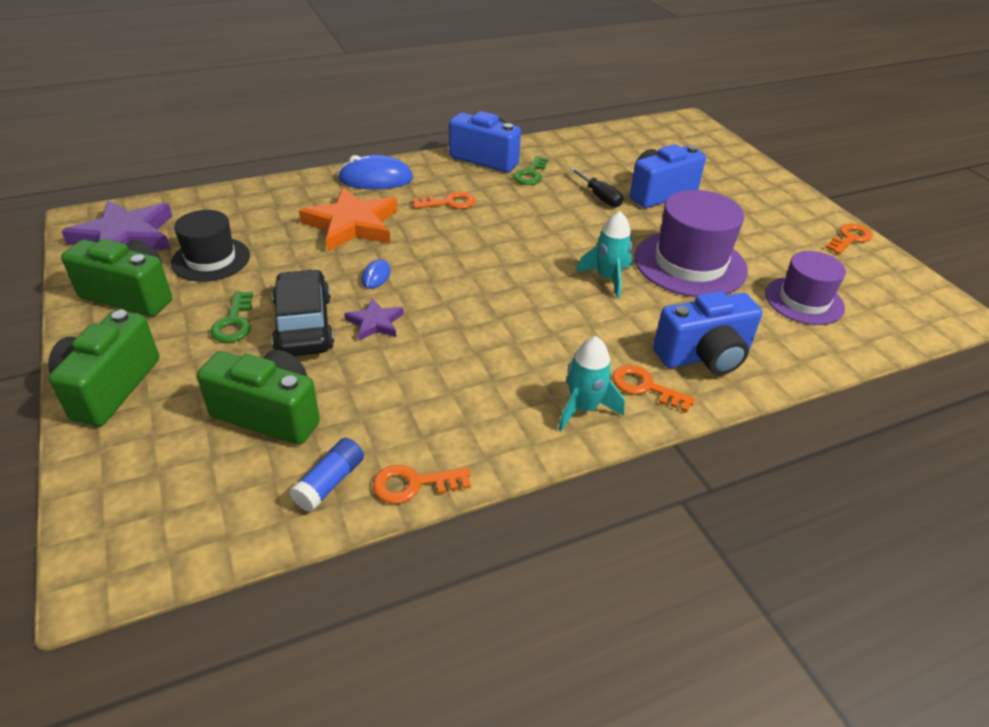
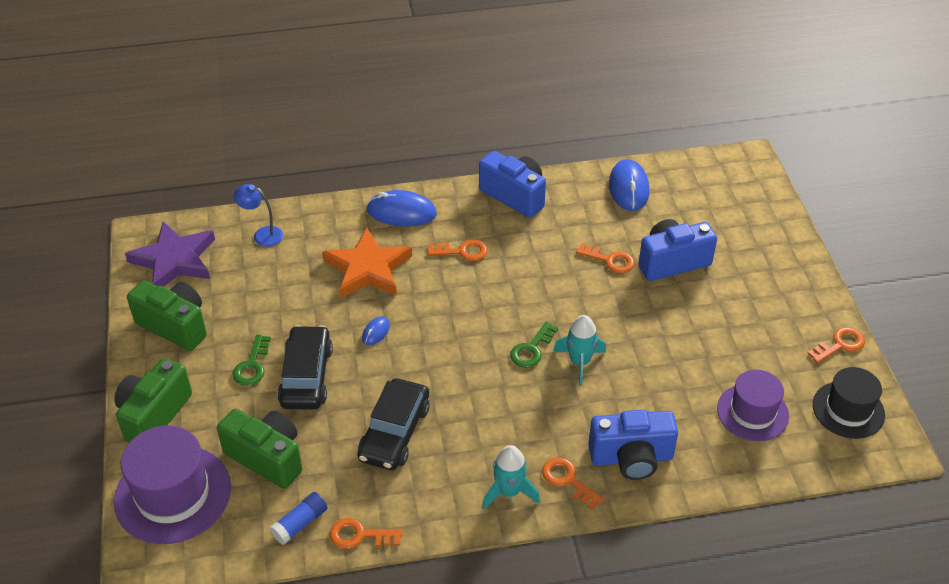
camera: 15 degrees right, 5 degrees up
black hat [171,210,250,282] -> black hat moved to [813,367,885,439]
purple star [344,298,404,341] -> none
green key [513,156,549,185] -> green key moved to [510,322,558,368]
black screwdriver [570,168,623,207] -> orange key [576,243,635,273]
purple hat [634,190,748,297] -> purple hat moved to [114,425,231,544]
none -> blue lamp [233,184,283,247]
none -> black car [357,378,430,470]
none -> blue mouse [609,159,649,211]

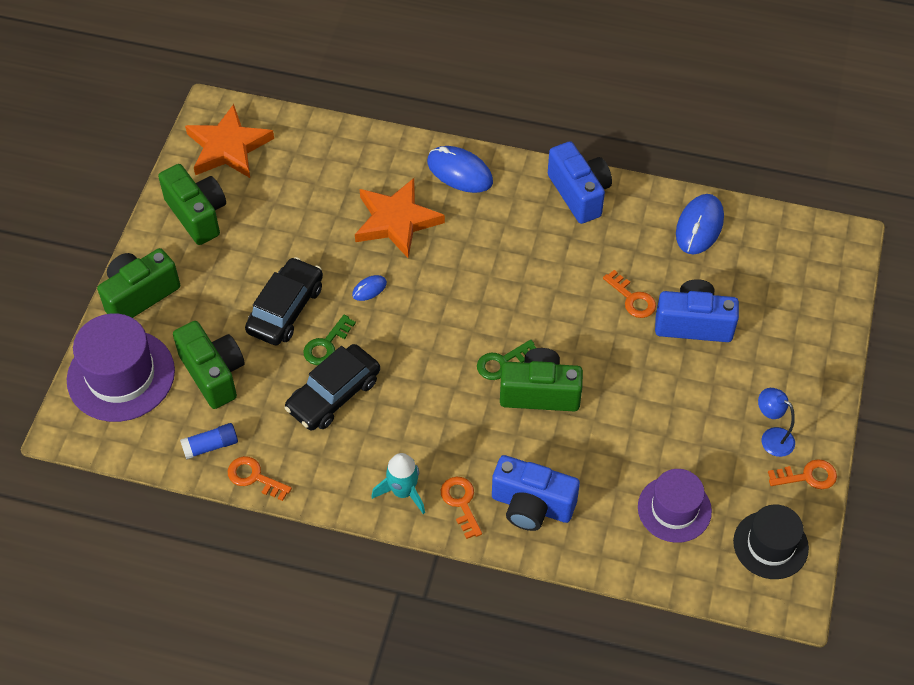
camera: 25 degrees right, 10 degrees up
purple star [125,221,215,287] -> orange star [185,104,274,178]
green key [232,334,271,386] -> green key moved to [303,315,356,365]
blue lamp [233,184,283,247] -> blue lamp moved to [758,388,795,457]
orange key [428,240,488,261] -> none
turquoise rocket [553,315,606,386] -> green camera [500,348,583,411]

